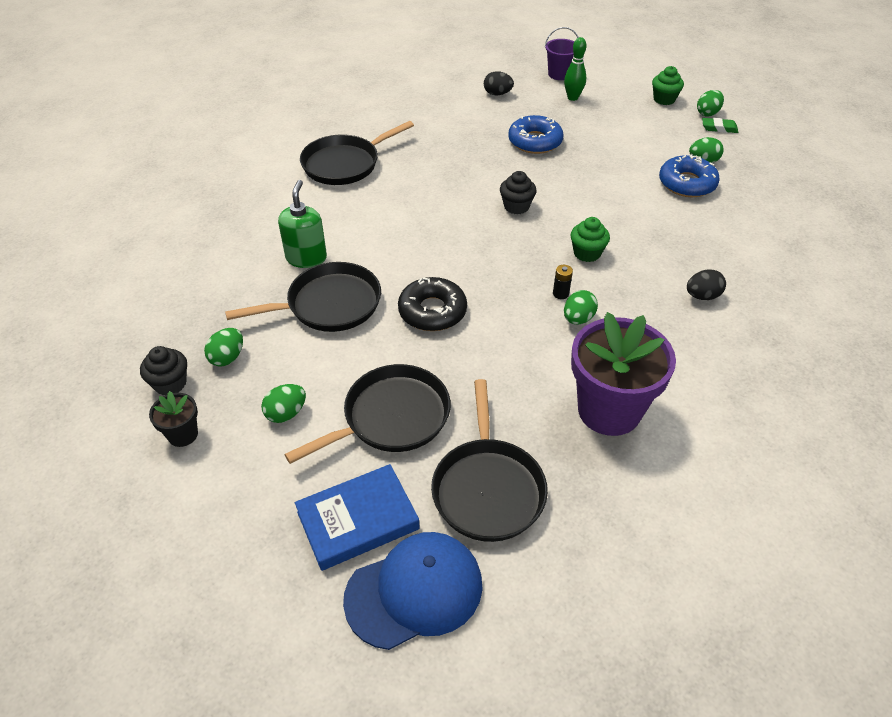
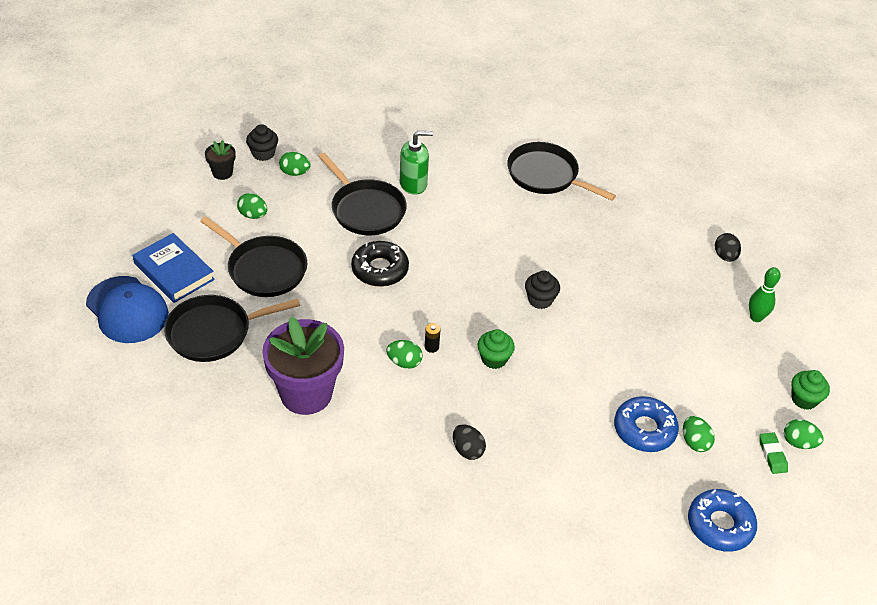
camera: 70 degrees right, 0 degrees up
blue donut [508,115,563,154] -> blue donut moved to [688,489,757,552]
purple bucket [545,27,579,80] -> none

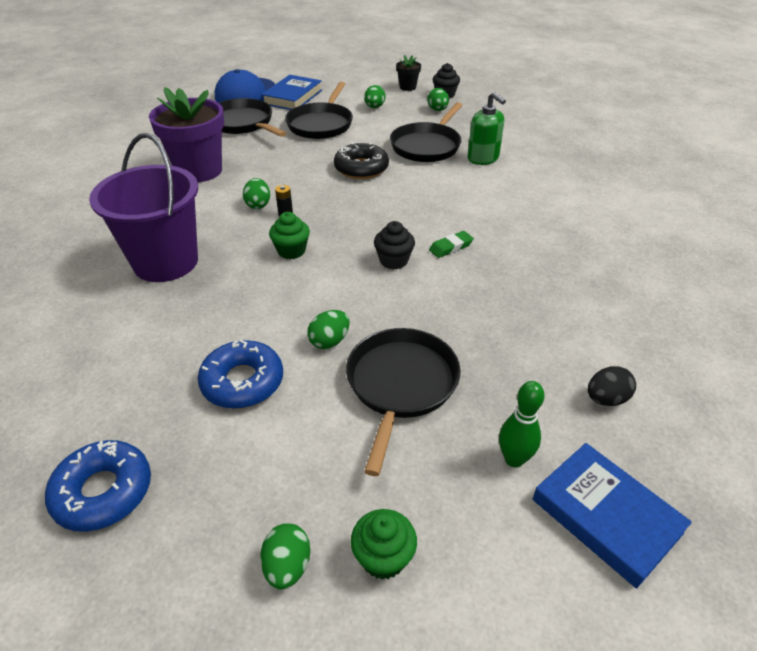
camera: 70 degrees right, 5 degrees down
black egg [453,424,486,460] -> purple bucket [89,133,198,282]
black pan [507,142,616,201] -> black pan moved to [346,328,461,476]
green egg [683,416,715,452] -> green egg moved to [307,310,350,349]
green eraser [759,432,788,474] -> green eraser moved to [429,231,474,258]
none -> blue book [533,443,692,588]

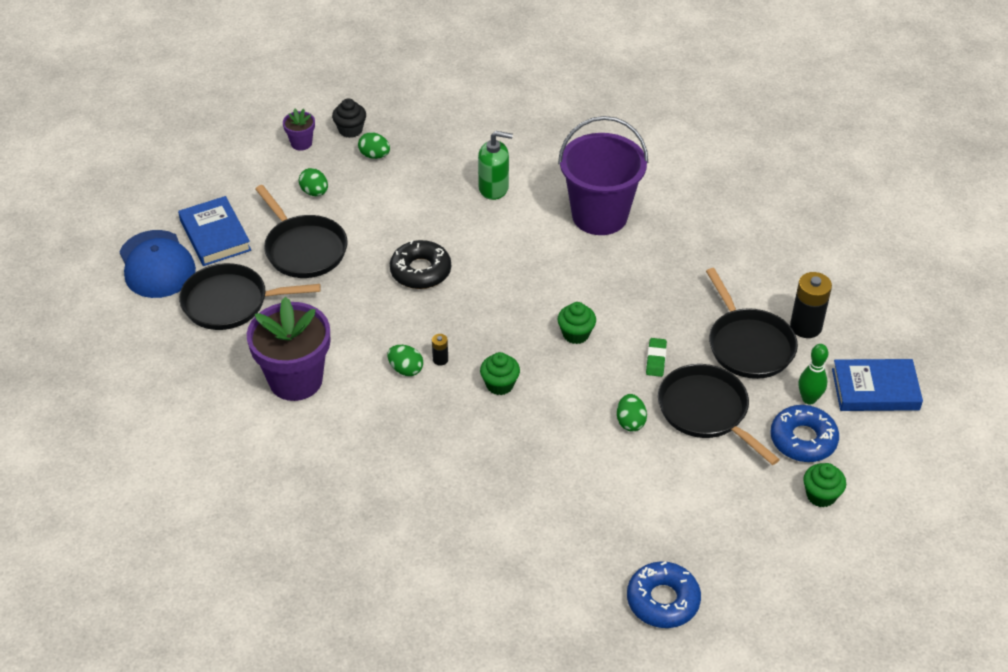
camera: 50 degrees left, 5 degrees up
purple bucket [89,133,198,282] -> purple bucket moved to [558,116,648,235]
blue donut [197,340,283,409] -> blue donut moved to [770,405,839,462]
green egg [260,523,310,589] -> none
black cupcake [374,221,415,269] -> green cupcake [557,302,596,344]
black pan [390,102,463,162] -> black pan moved to [706,268,798,379]
black flower pot [396,55,421,91] -> purple flower pot [283,109,315,151]
green eraser [429,231,474,258] -> green eraser moved to [646,338,667,377]
black egg [588,366,636,406] -> black battery [790,272,832,338]

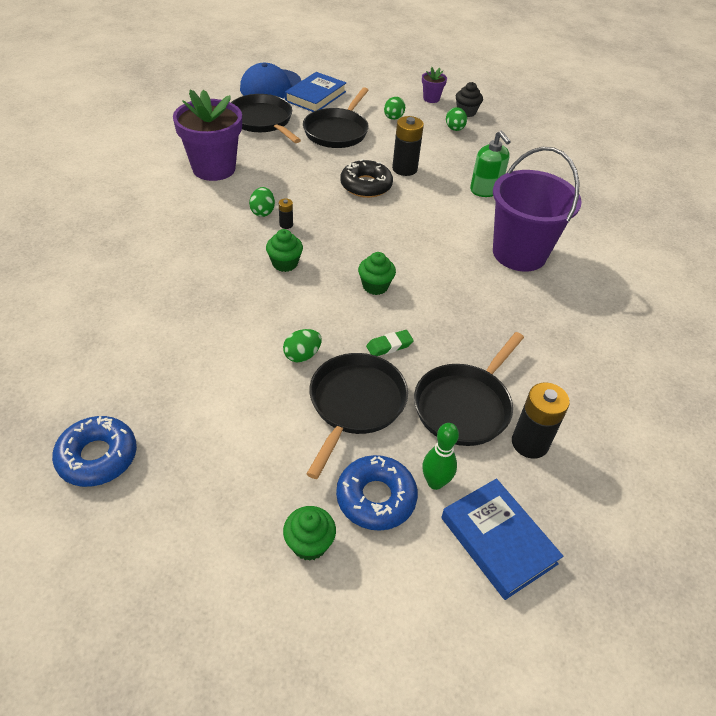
camera: 55 degrees right, 0 degrees up
none -> black battery [392,116,424,176]

